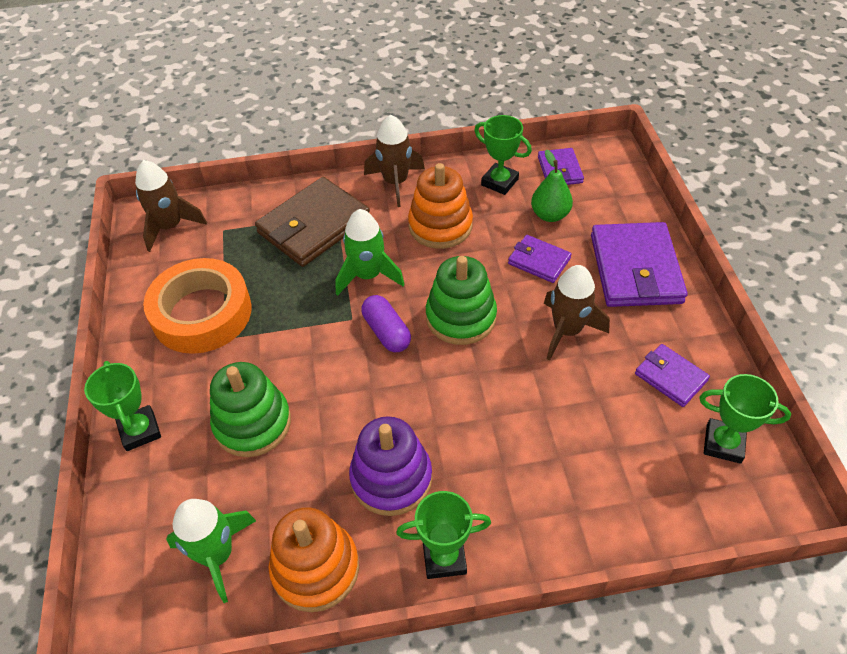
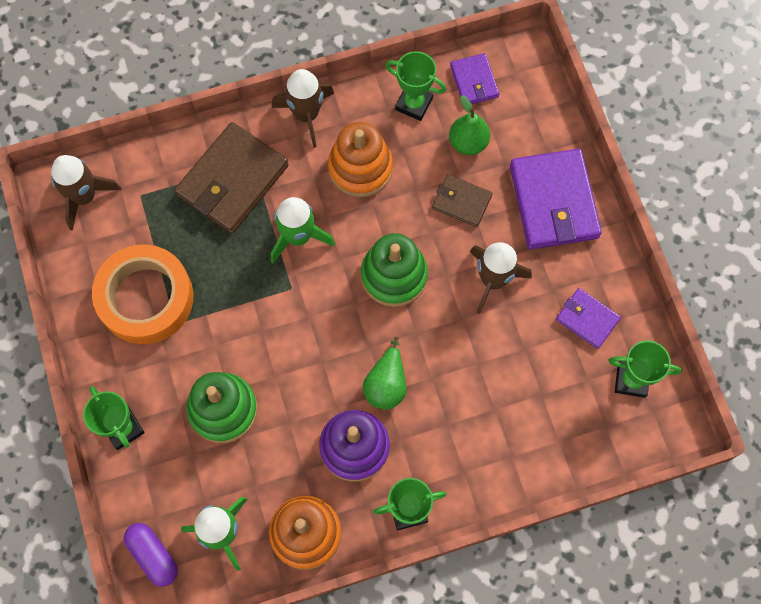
camera: 10 degrees left, 20 degrees up
purple capsule [361,295,411,352] -> purple capsule moved to [124,523,178,587]
purple wallet [508,235,571,283] -> brown wallet [432,174,492,227]
none -> green pear [363,337,407,409]

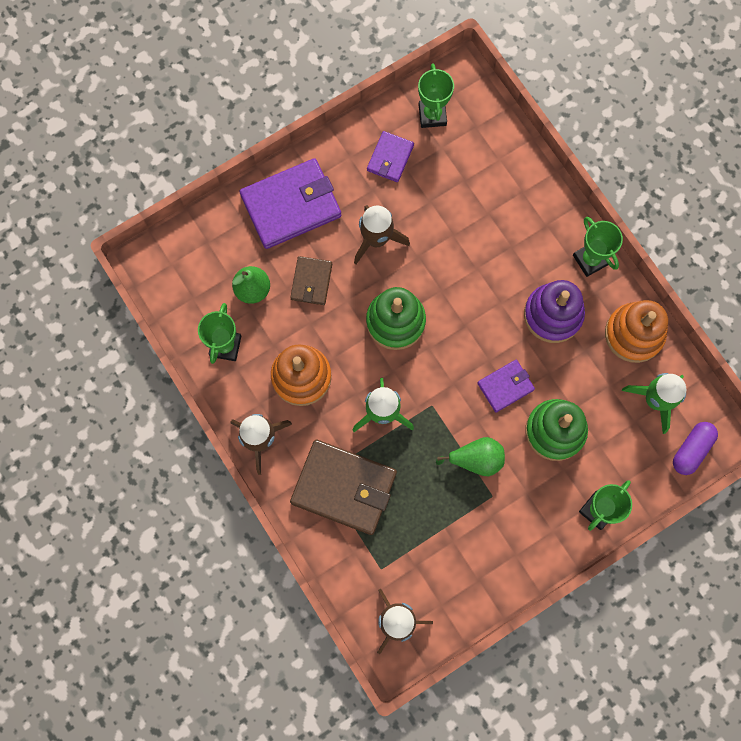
camera: 105 degrees left, 5 degrees up
orange tape [92,244,193,344] -> none
green pear [363,337,407,409] -> green pear moved to [436,437,505,476]
purple wallet [450,53,499,104] -> purple wallet moved to [477,360,535,412]

